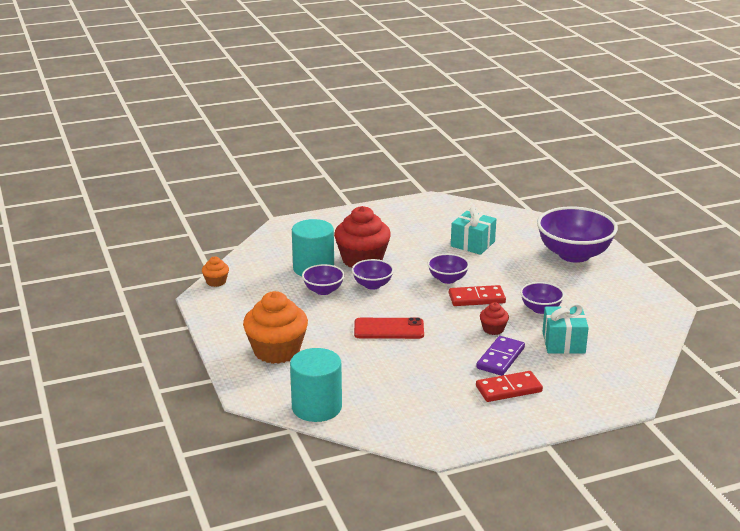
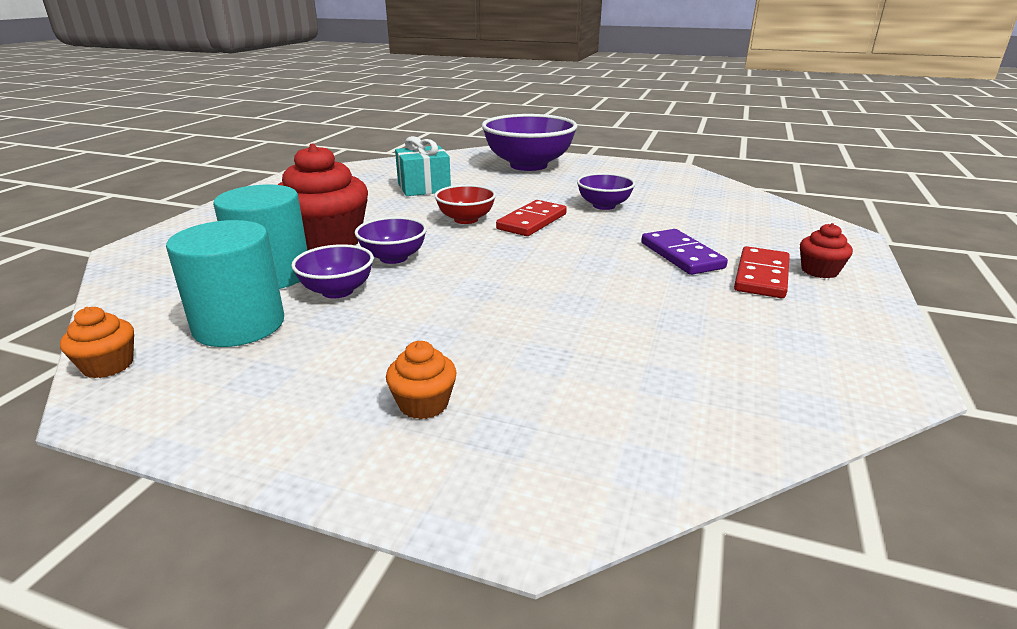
camera: 50 degrees left, 0 degrees up
orange cupcake [243,291,308,364] -> orange cupcake [386,341,457,419], size x0.47
turquoise cylinder [290,348,342,422] -> turquoise cylinder moved to [166,220,284,347]
red phone [354,317,424,339] -> none
purple bowl [428,254,469,284] -> red bowl [434,185,496,224]
red cupcake [480,302,509,335] -> red cupcake moved to [800,223,853,278]
turquoise gift [543,303,589,354] -> none

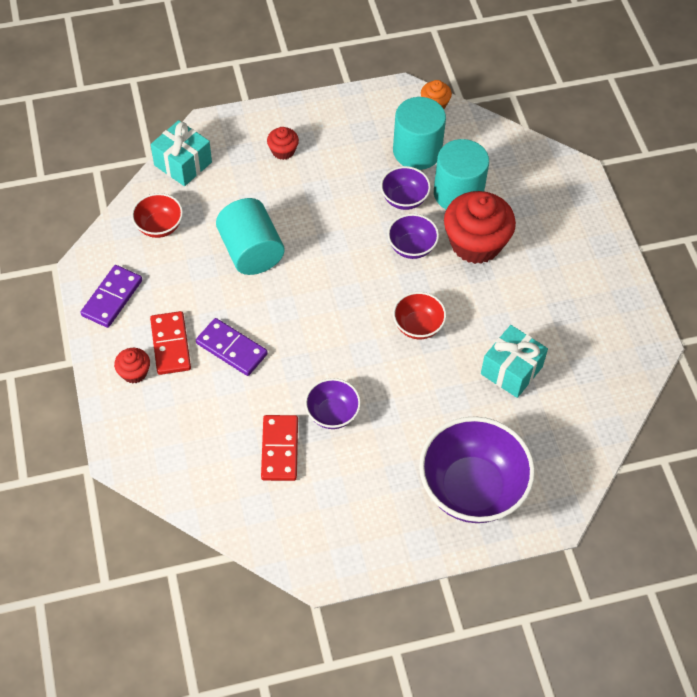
camera: 145 degrees right, 30 degrees up
orange cupcake [386,341,457,419] -> red cupcake [267,127,299,160]
red domino [496,200,567,236] -> red domino moved to [261,415,298,481]
none -> purple domino [80,265,142,328]
none -> red bowl [131,193,183,238]
none -> turquoise gift [150,120,212,186]
none -> turquoise cylinder [216,198,285,275]

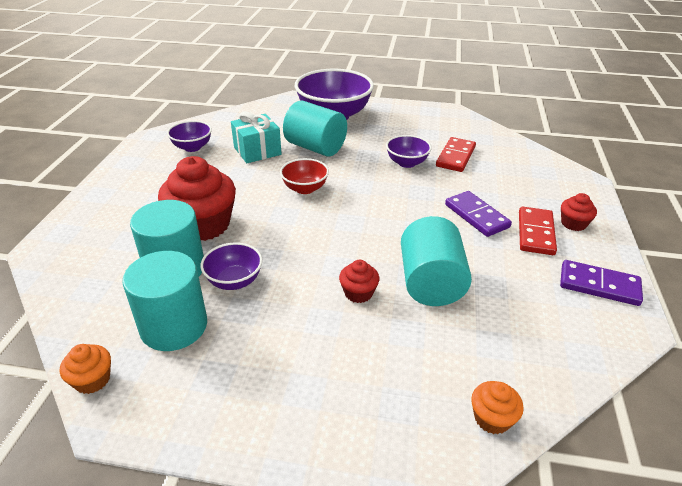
camera: 155 degrees left, 20 degrees down
purple domino [80,265,142,328] -> purple domino turned 60 degrees clockwise [560,260,643,306]
red bowl [131,193,183,238] -> none
turquoise gift [150,120,212,186] -> orange cupcake [471,381,524,434]
red cupcake [267,127,299,160] -> red cupcake moved to [339,260,379,303]
purple bowl [387,214,439,259] -> purple bowl moved to [167,121,212,152]
none -> turquoise cylinder [283,100,347,156]

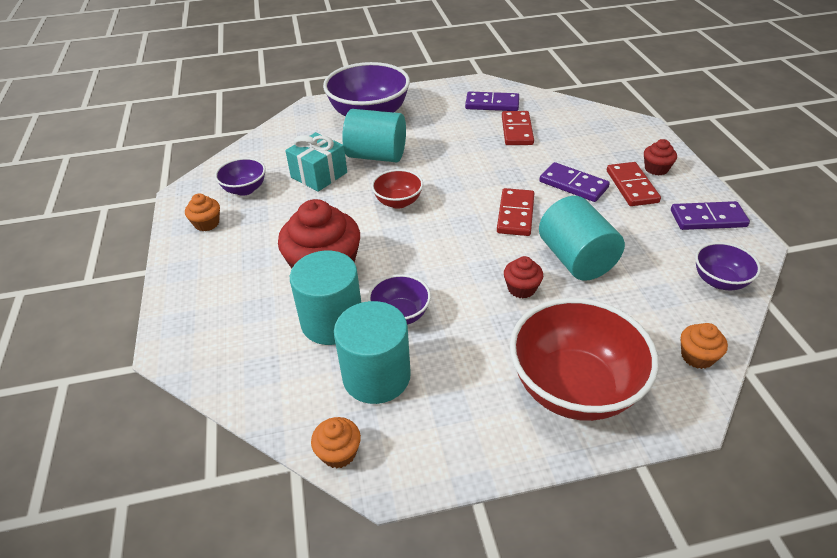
camera: 20 degrees left, 5 degrees up
purple bowl [386,135,432,168] -> purple bowl moved to [695,242,761,290]
none -> orange cupcake [185,193,220,231]
none -> purple domino [465,91,519,111]
none -> red domino [497,188,534,236]
none -> red bowl [510,298,659,421]

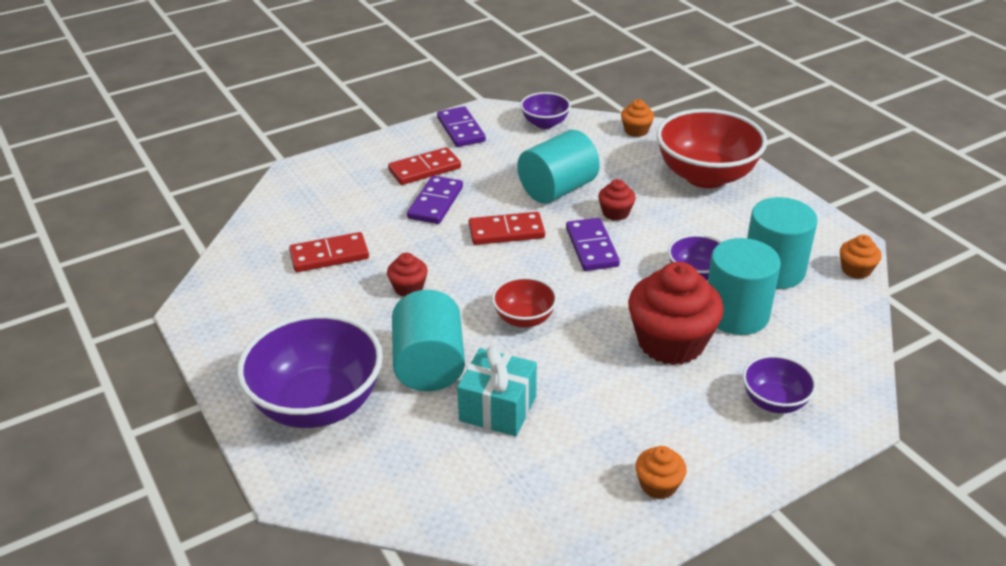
camera: 110 degrees left, 5 degrees down
purple bowl [215,158,266,196] -> purple bowl moved to [743,355,817,413]
purple domino [465,91,519,111] -> purple domino moved to [566,218,620,271]
red cupcake [644,139,677,176] -> red cupcake moved to [387,253,428,297]

